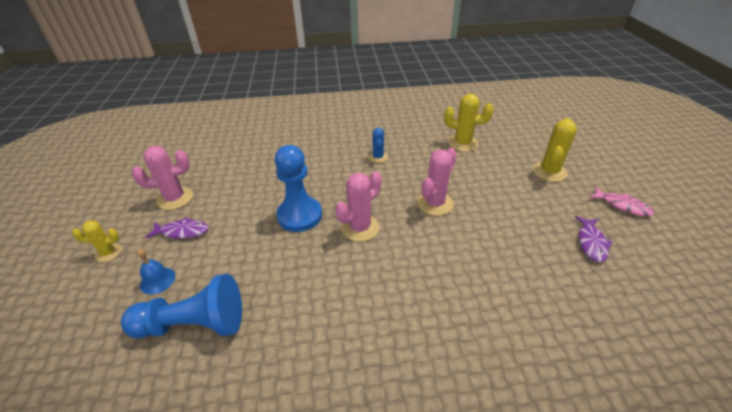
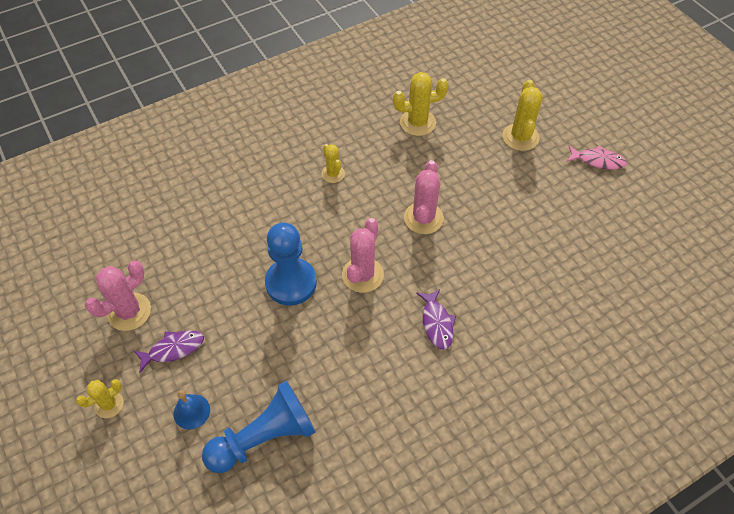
camera: 25 degrees left, 15 degrees up
blue cactus [369,128,388,163] -> yellow cactus [322,144,345,183]
purple fish [575,216,613,262] -> purple fish moved to [416,289,456,350]

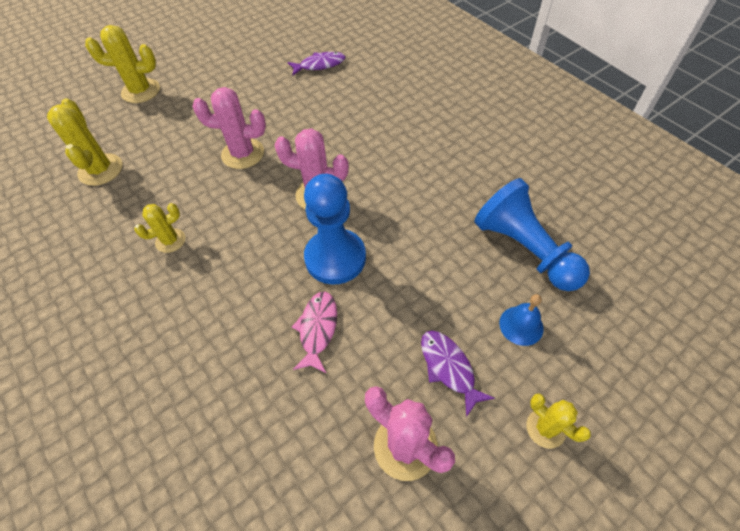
camera: 95 degrees left, 0 degrees up
purple fish [416,289,456,350] -> purple fish moved to [288,52,345,75]
pink fish [567,145,627,170] -> pink fish moved to [292,291,337,373]

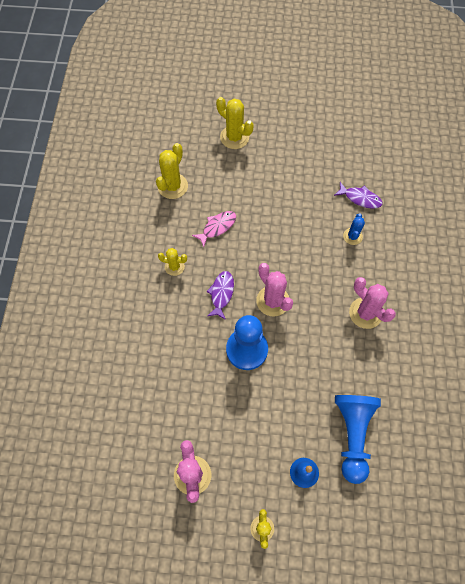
camera: 40 degrees right, 10 degrees up
pink cactus [192,87,266,169] -> pink cactus moved to [349,277,396,329]
pink fish [292,291,337,373] -> pink fish moved to [192,211,236,247]
purple fish [421,330,495,417] -> purple fish moved to [207,271,234,320]
none -> blue cactus [343,213,365,245]

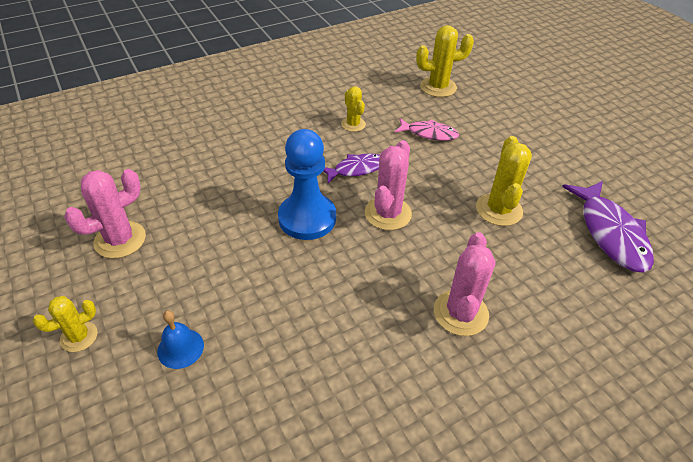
camera: 55 degrees right, 20 degrees down
yellow cactus [216,97,254,149] -> yellow cactus moved to [476,136,532,226]
purple fish [334,182,383,209] -> purple fish [562,181,654,272], size x1.67
blue pawn [335,395,381,484] -> none
blue cactus [343,213,365,245] -> none

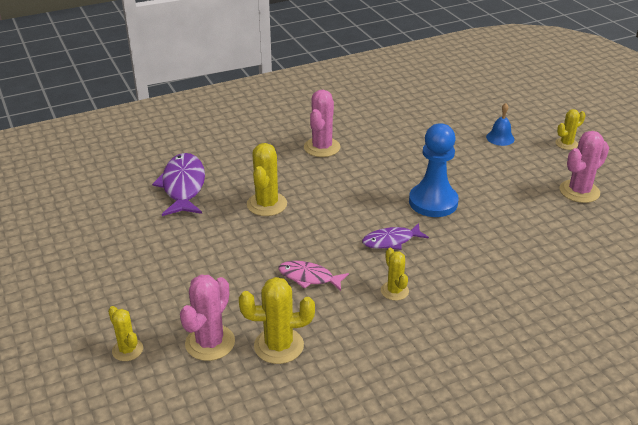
camera: 175 degrees left, 10 degrees down
pink cactus [365,140,412,230] -> pink cactus moved to [180,275,235,361]
none -> yellow cactus [108,306,143,361]

